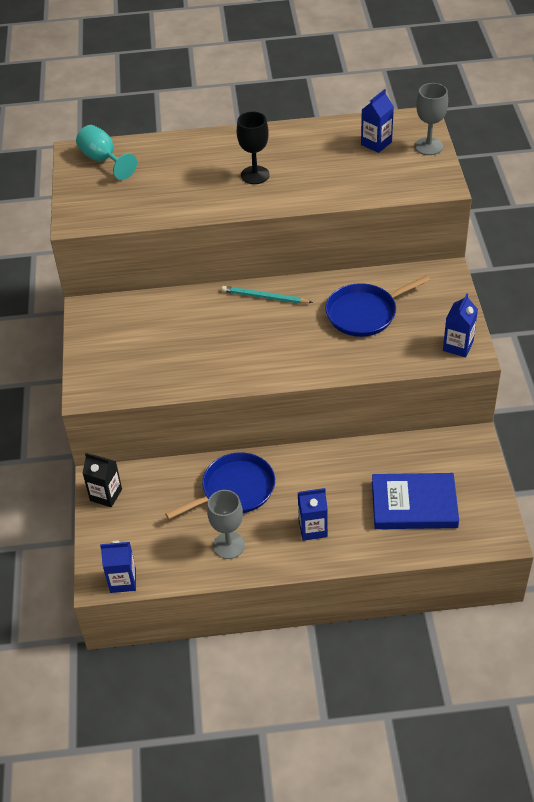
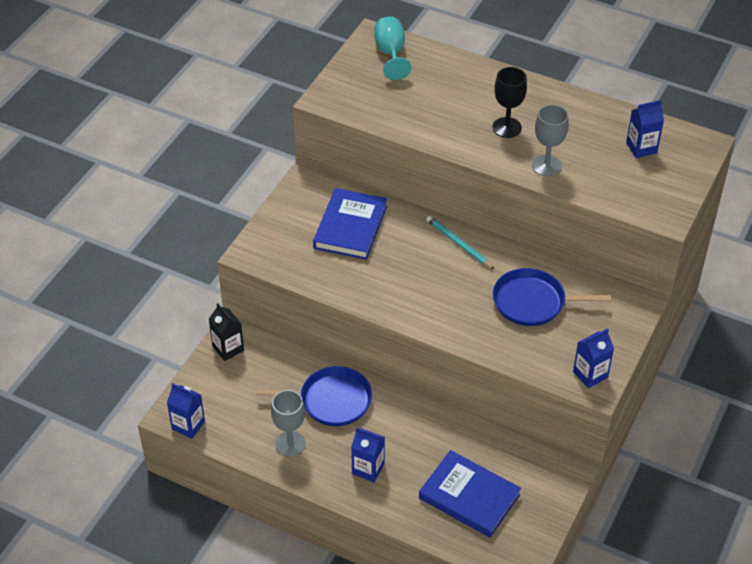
camera: 30 degrees right, 0 degrees up
grey goblet [415,83,448,155] -> grey goblet moved to [532,105,569,177]
none -> blue book [313,188,387,260]

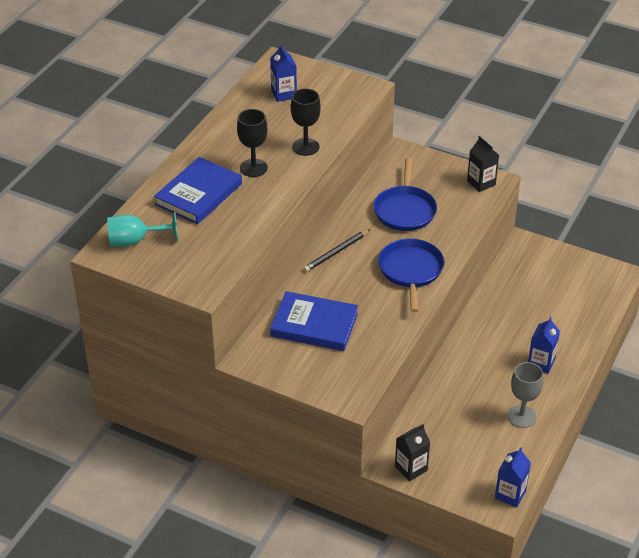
camera: 90 degrees left, 5 degrees down
blue pan [256,366,372,426] -> blue pan moved to [378,238,444,312]
blue book [419,450,521,537] -> blue book moved to [154,157,242,224]
turquoise pencil [426,216,494,269] -> black pencil [303,229,370,272]
grey goblet [532,105,569,177] -> black goblet [291,89,321,156]
blue carton [573,328,614,388] -> black carton [467,136,499,192]

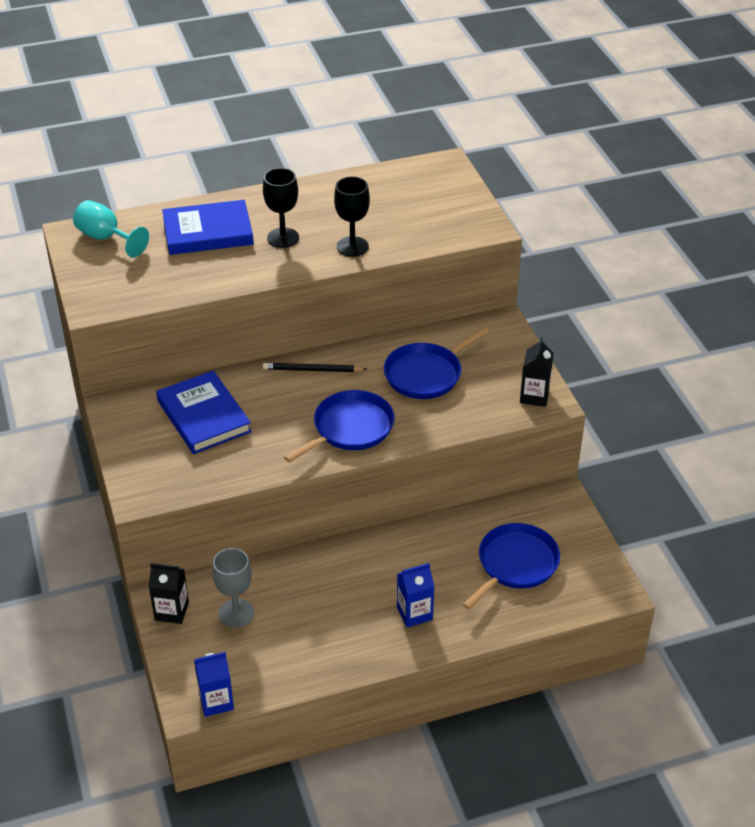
camera: 45 degrees right, 0 degrees up
blue carton [270,44,297,102] -> none
grey goblet [508,362,543,428] -> grey goblet moved to [212,548,254,628]
none -> blue pan [462,523,560,610]

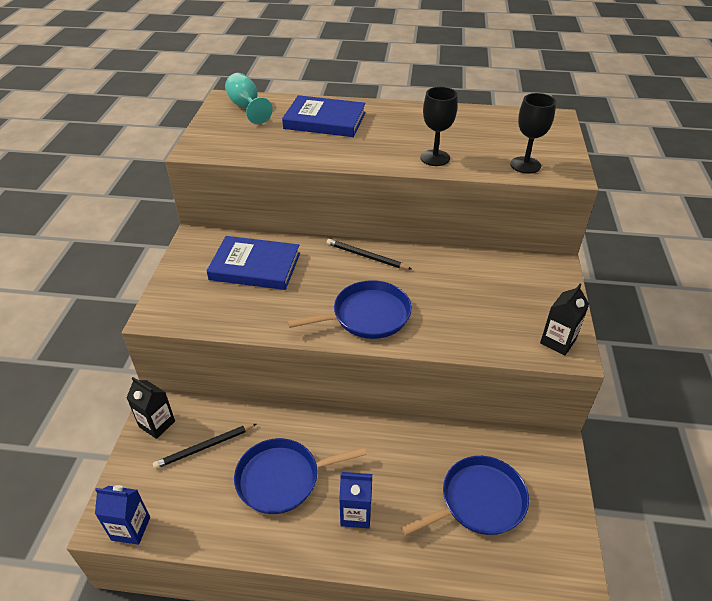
camera: 25 degrees right, 0 degrees up
blue book [156,370,252,454] -> blue book turned 75 degrees counterclockwise [207,236,300,290]
grey goblet [212,548,254,628] -> black pencil [153,424,256,469]
black goblet [263,168,299,248] -> black goblet moved to [510,93,556,174]
blue pan [384,327,489,399] -> blue pan moved to [234,438,367,514]

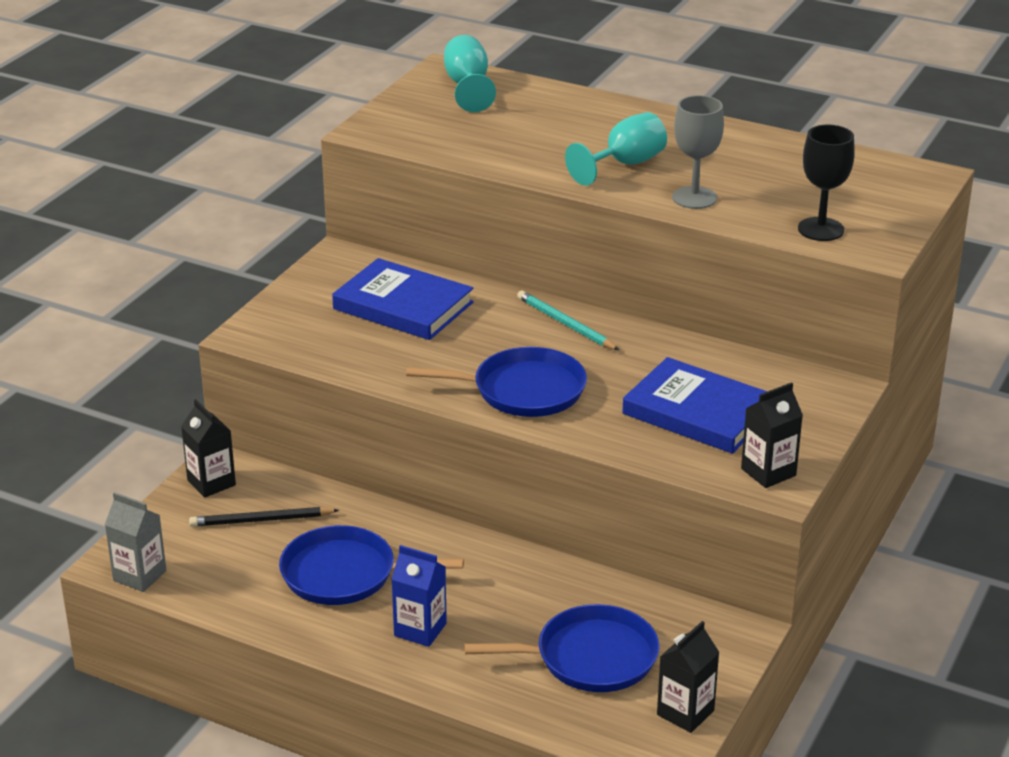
camera: 20 degrees right, 10 degrees down
blue carton [95,485,150,545] -> grey carton [105,492,167,592]
blue book [282,95,366,137] -> blue book moved to [622,357,768,454]
black pencil [326,239,411,269] -> turquoise pencil [517,290,619,350]
black goblet [420,87,458,166] -> grey goblet [672,95,724,209]
none -> turquoise goblet [565,112,667,186]
none -> black carton [657,621,720,733]

